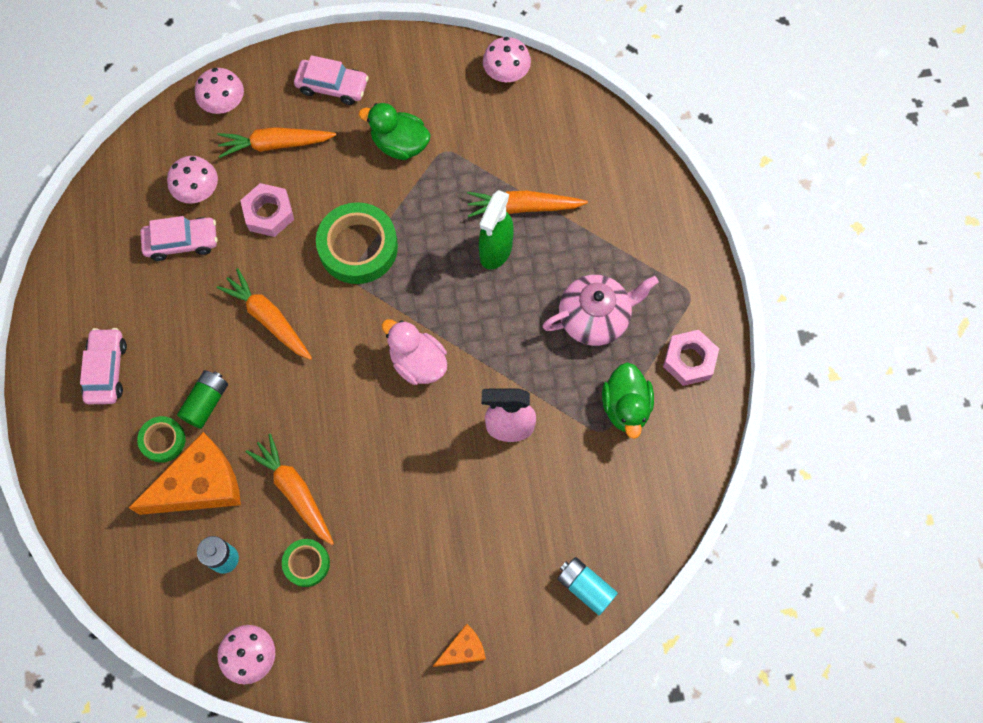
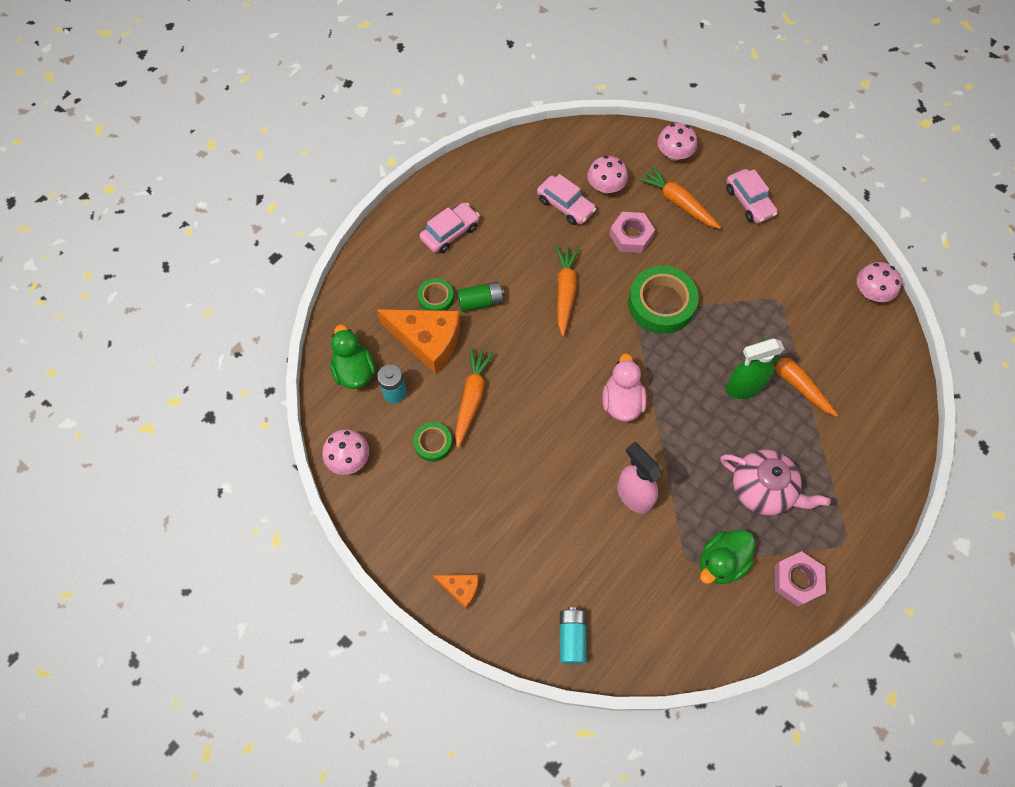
camera: 50 degrees right, 5 degrees down
green duck [359,103,431,160] -> green duck moved to [330,324,375,389]

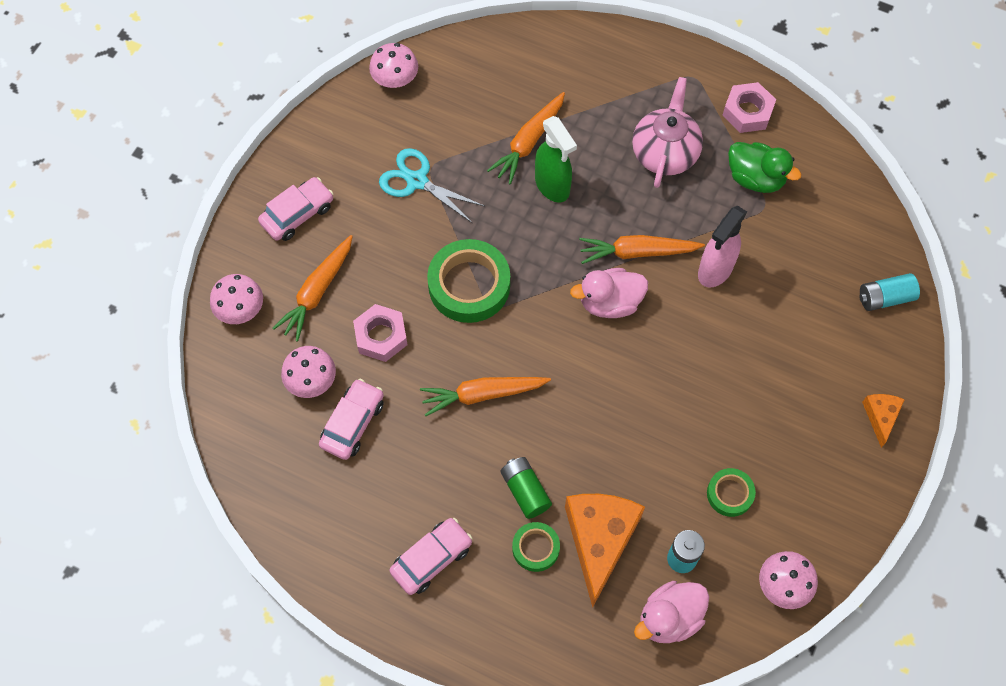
camera: 105 degrees left, 0 degrees up
green duck [330,324,375,389] -> pink duck [634,581,709,643]
pink car [420,203,480,253] -> pink car turned 105 degrees clockwise [389,518,472,595]
orange carrot [455,347,495,448] -> orange carrot moved to [579,235,705,264]
none -> turquoise scissors [379,148,484,223]

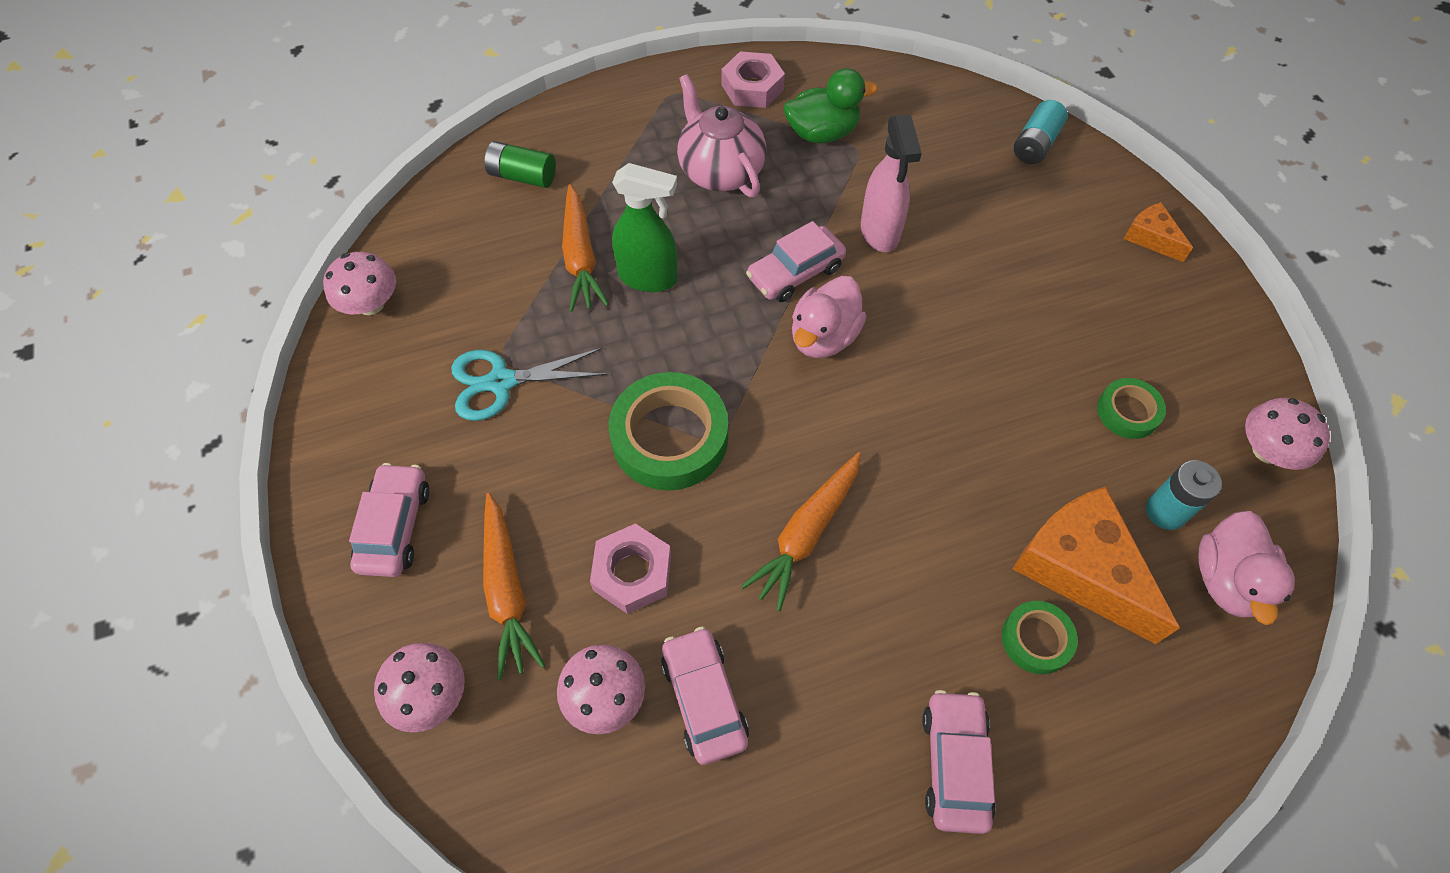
camera: 45 degrees left, 5 degrees down
green battery [501,457,552,519] -> green battery moved to [484,141,556,188]
orange carrot [579,235,705,264] -> pink car [746,221,846,302]

